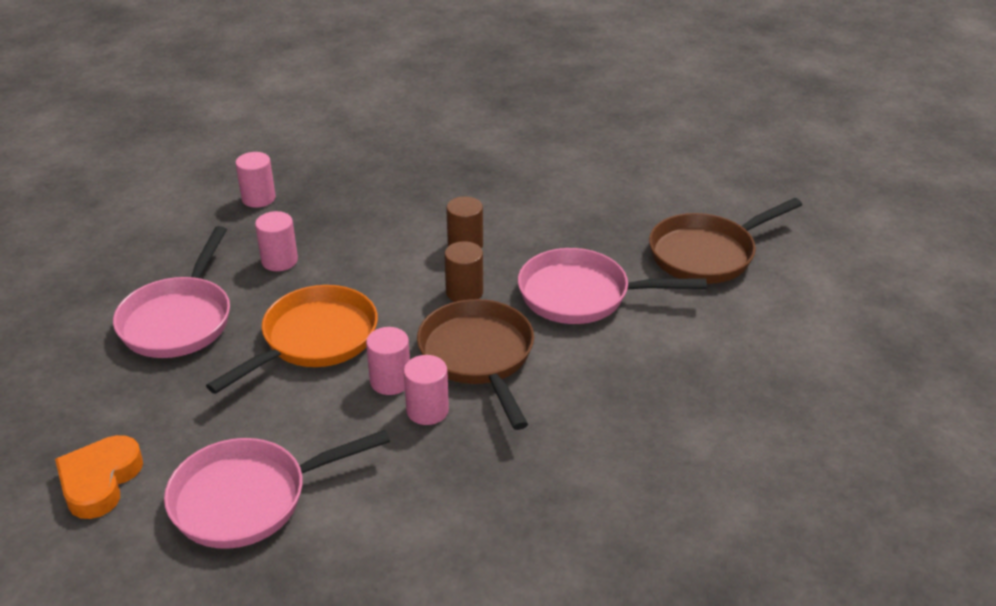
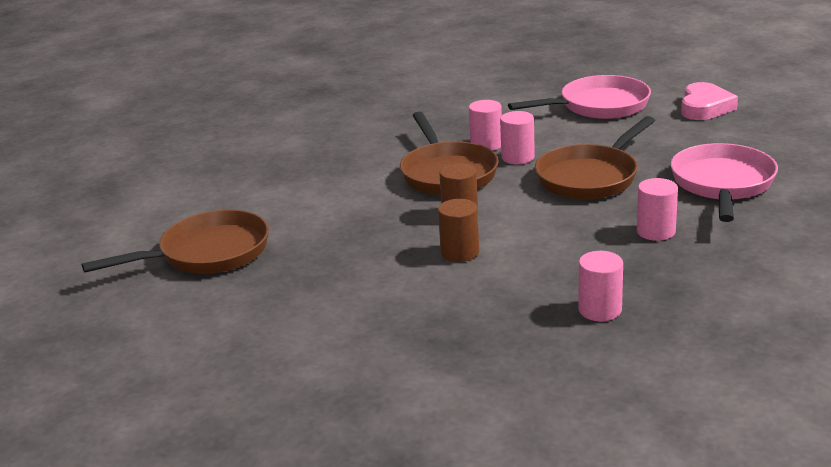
camera: 175 degrees left, 10 degrees down
orange heart [55,435,143,519] -> pink heart [681,82,738,120]
orange pan [206,285,378,394] -> brown pan [535,116,655,199]
pink cylinder [235,152,276,208] -> pink cylinder moved to [578,251,623,321]
pink pan [518,248,707,324] -> none

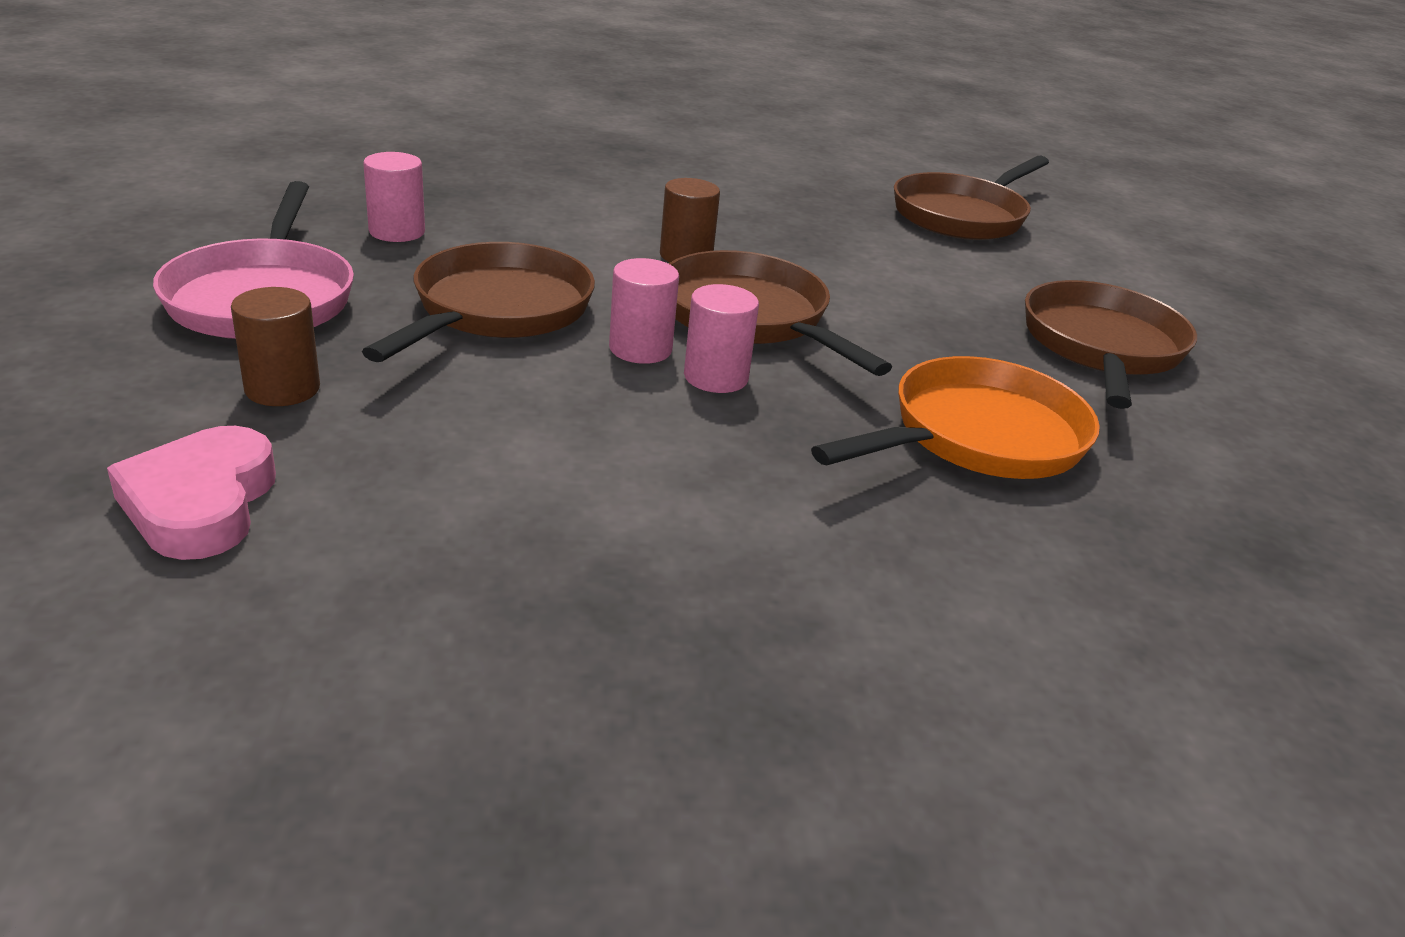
camera: 155 degrees right, 5 degrees up
brown cylinder [438,199,479,262] -> brown cylinder moved to [231,287,320,406]
pink pan [508,75,651,119] -> none
pink cylinder [578,251,623,321] -> none
none -> orange pan [811,356,1100,479]
none -> brown pan [1025,280,1197,409]

